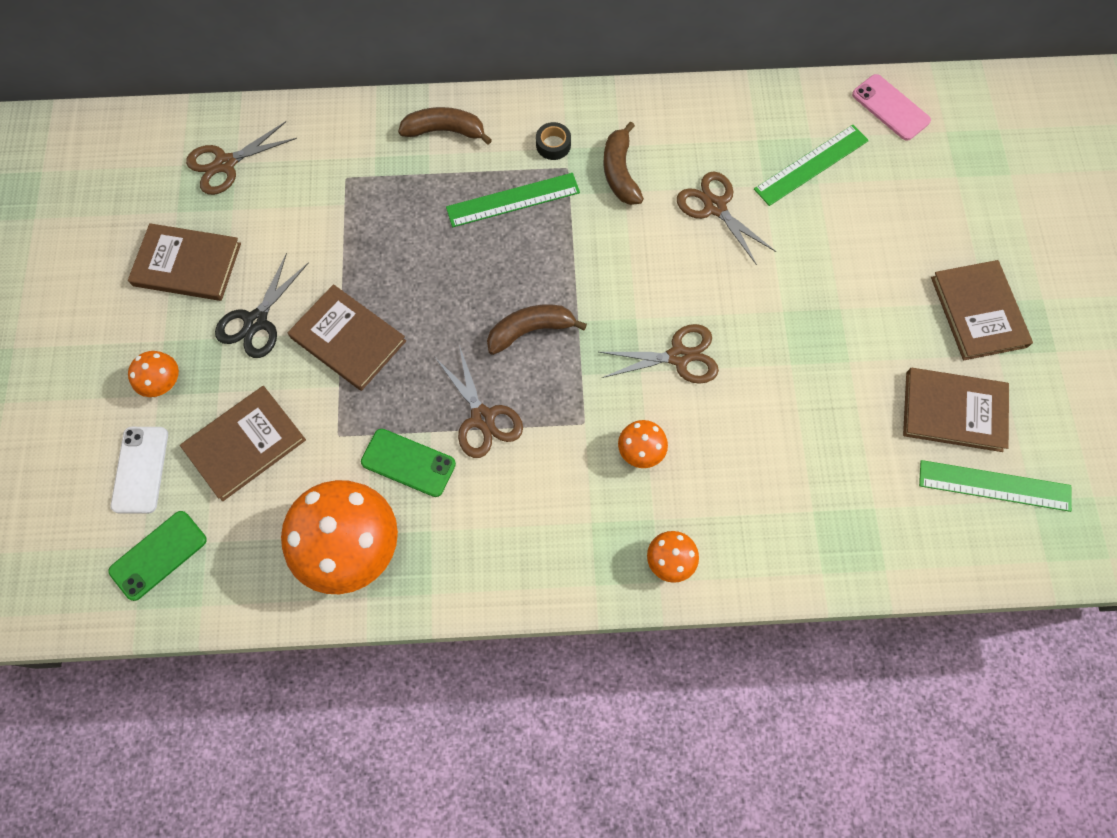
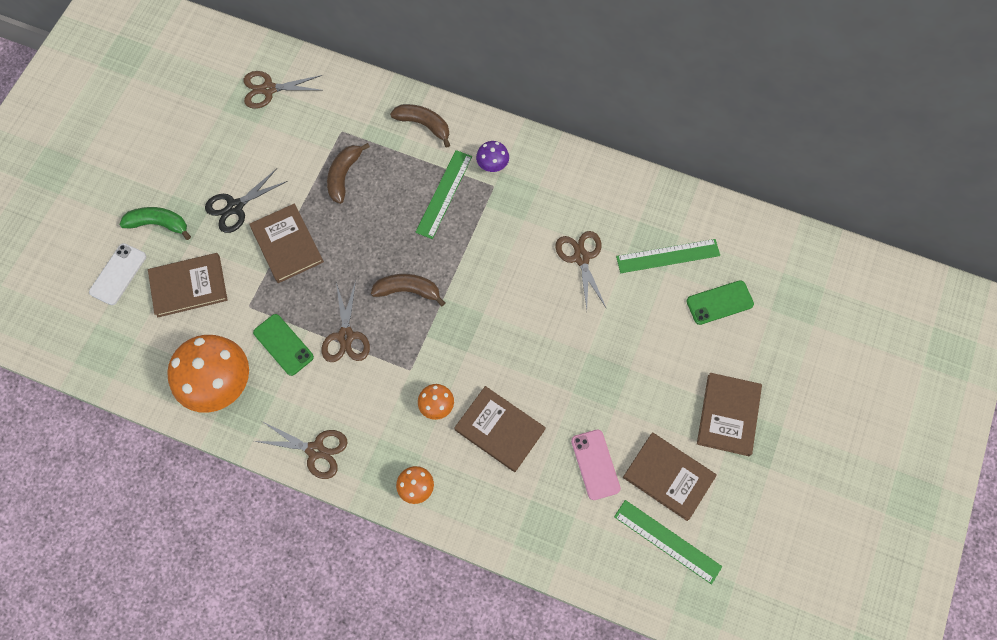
camera: 25 degrees right, 0 degrees up
green phone [108,511,207,601] -> green phone moved to [686,280,754,325]
brown book [128,223,241,301] -> brown book moved to [454,386,546,472]
orange mushroom [128,351,179,397] -> green banana [119,207,191,240]
green ruler [446,173,580,227] -> green ruler turned 75 degrees counterclockwise [415,150,472,239]
black tape [536,122,571,160] -> purple mushroom [476,141,509,172]
brown scissors [599,324,719,384] -> brown scissors moved to [254,422,348,479]
brown banana [603,122,644,205] -> brown banana moved to [327,143,370,204]
pink phone [852,74,931,141] -> pink phone moved to [571,430,621,500]

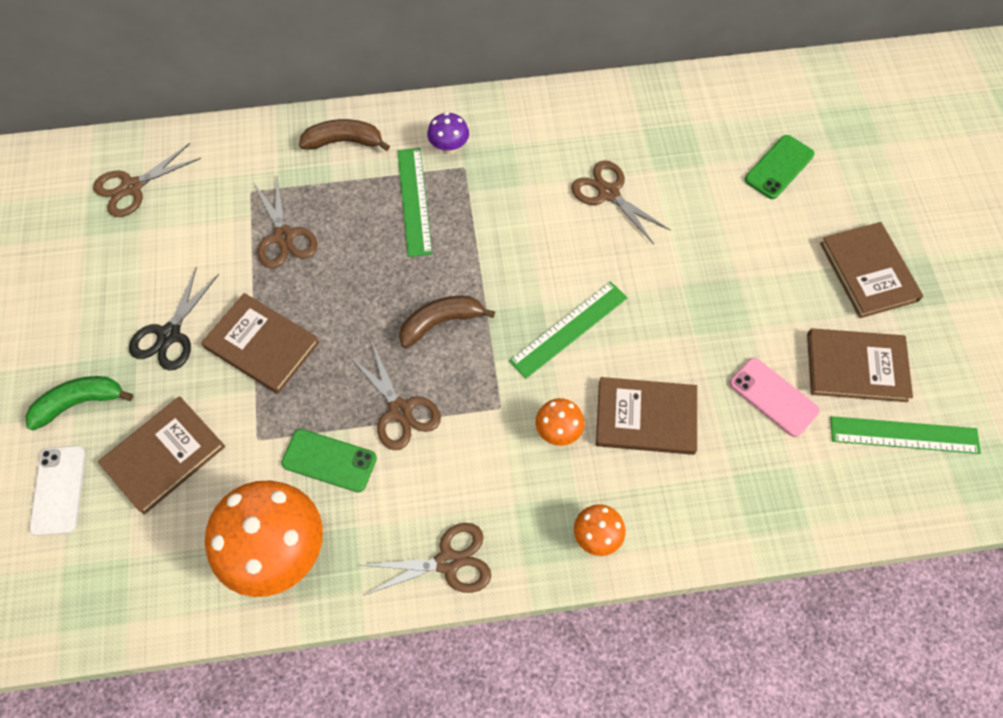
camera: 30 degrees left, 5 degrees down
brown banana [327,143,370,204] -> brown scissors [253,177,317,269]
green ruler [616,239,720,273] -> green ruler moved to [509,281,627,379]

